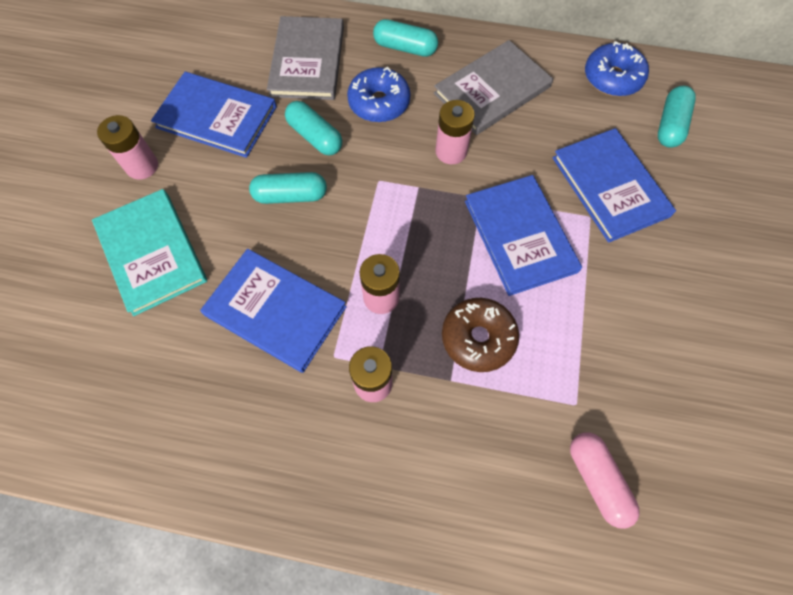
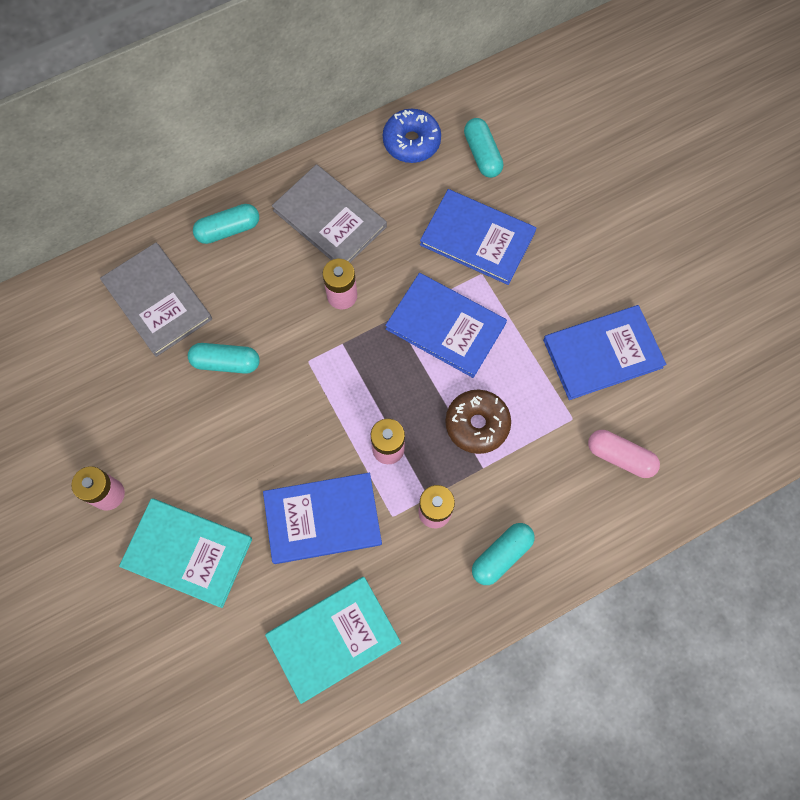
camera: 40 degrees left, 5 degrees up
blue book [151,72,277,158] -> blue book moved to [543,305,666,400]
turquoise capsule [249,172,327,204] -> turquoise capsule moved to [472,523,535,585]
blue donut [347,67,410,123] -> none
grey book [434,40,553,135] -> grey book turned 60 degrees counterclockwise [272,164,387,262]
none -> turquoise book [265,577,401,704]

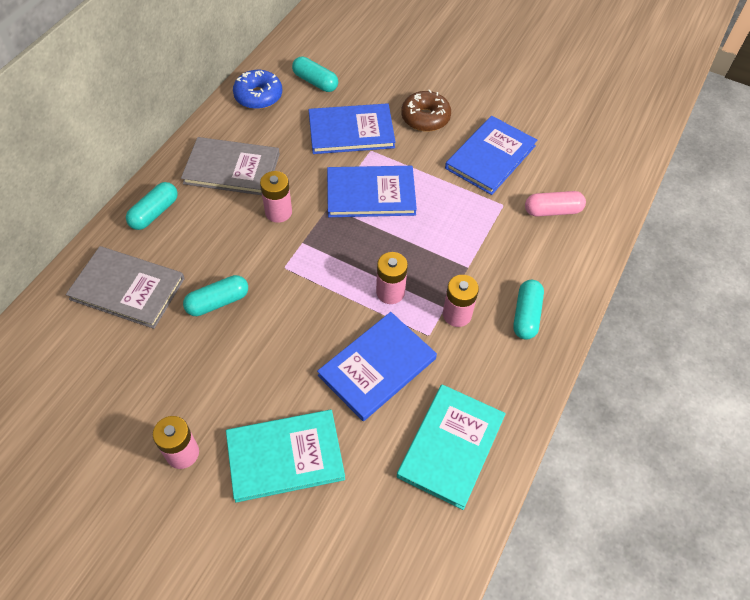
camera: 35 degrees left, 15 degrees down
brown donut [445,390,511,454] -> brown donut moved to [401,90,451,132]

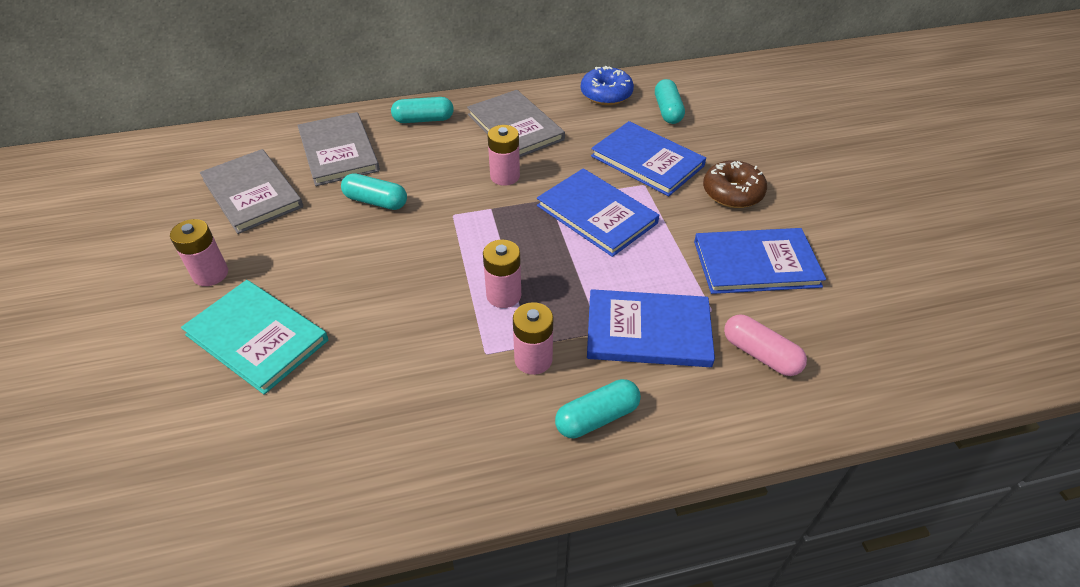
camera: 50 degrees right, 10 degrees down
blue book [317,312,437,421] -> blue book moved to [587,289,715,367]
turquoise book [397,384,506,510] -> none
none -> grey book [200,149,303,234]

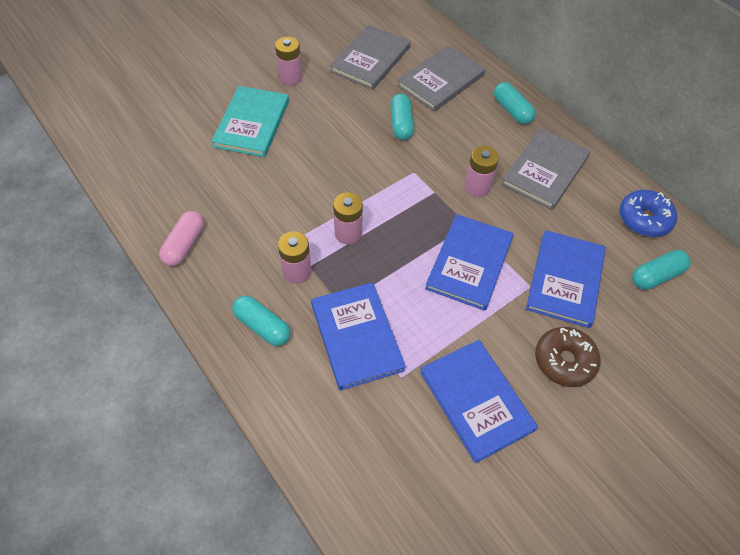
camera: 65 degrees right, 10 degrees up
pink capsule [724,315,807,376] -> pink capsule moved to [159,211,204,266]

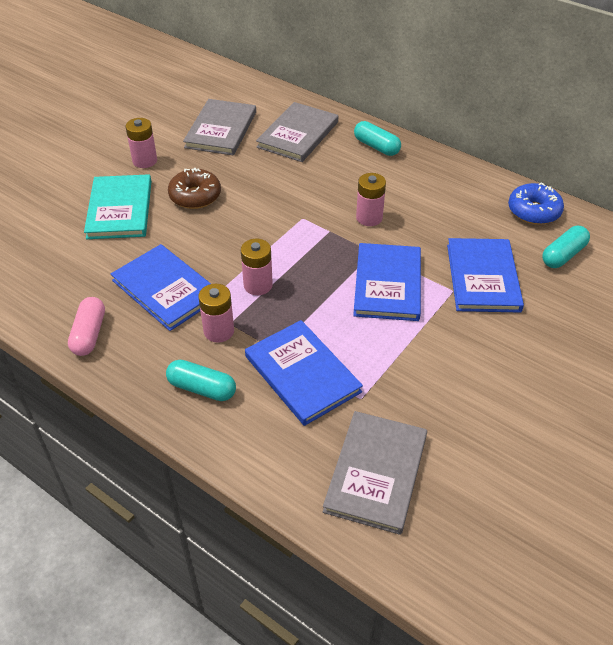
camera: 15 degrees left, 10 degrees down
turquoise capsule [390,94,414,140] -> none
blue book [420,340,538,463] -> blue book moved to [111,244,211,331]
grey book [501,128,590,210] -> grey book moved to [323,411,427,535]
brown donut [535,327,601,387] -> brown donut moved to [168,168,221,209]

